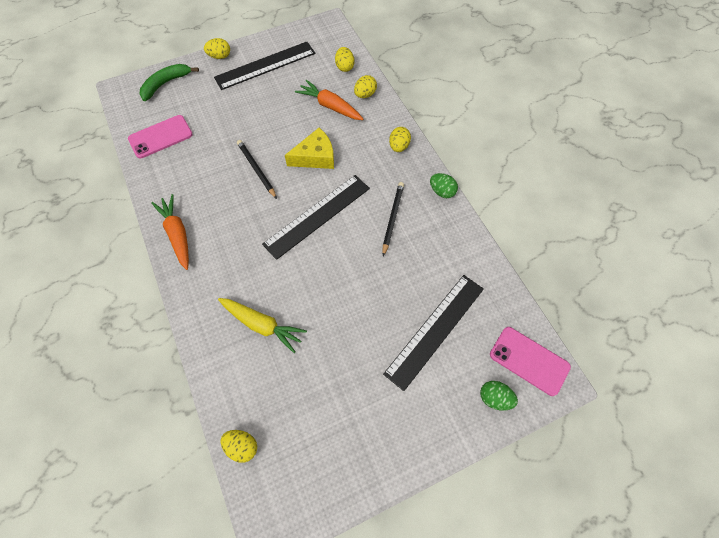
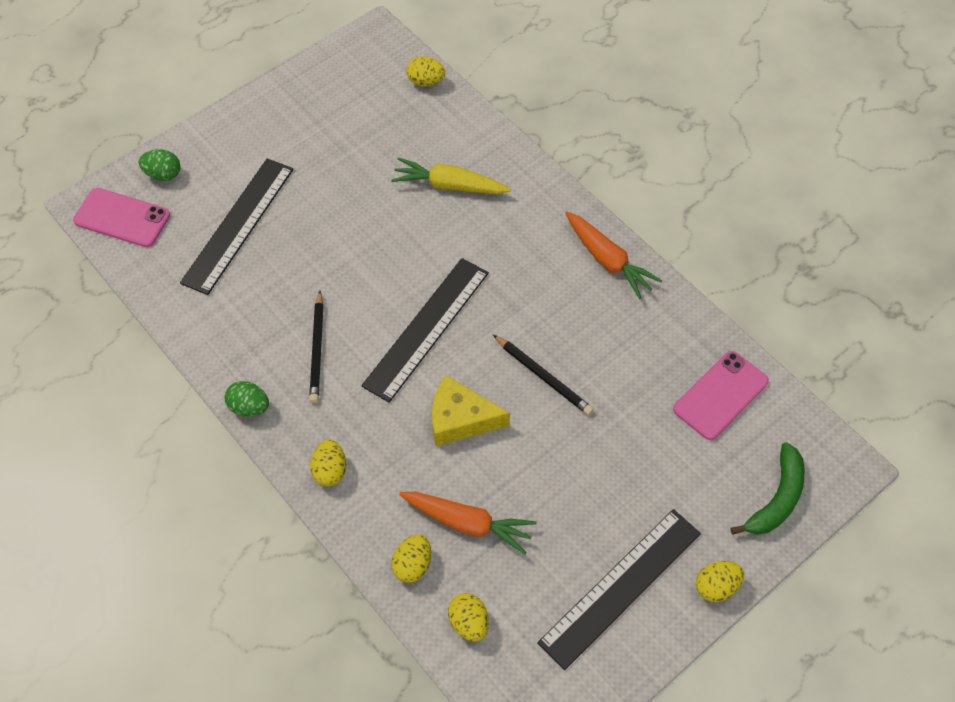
camera: 165 degrees right, 5 degrees down
yellow cheese [285,128,334,169] -> yellow cheese turned 45 degrees clockwise [432,375,510,446]

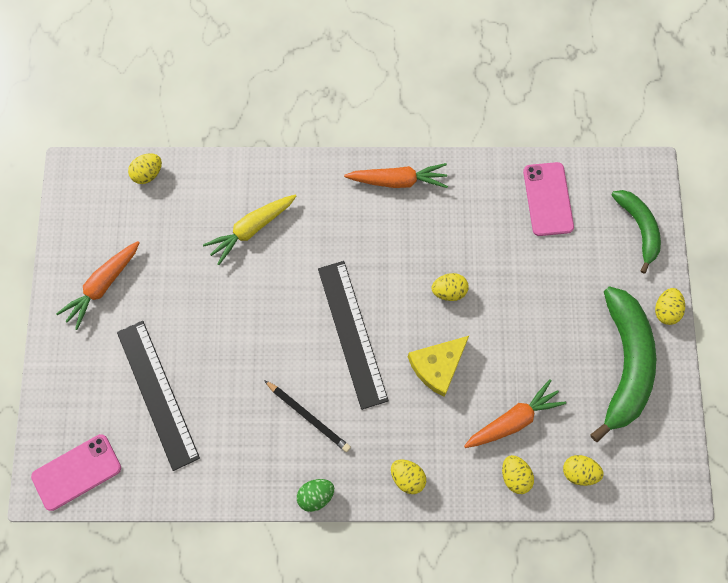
camera: 50 degrees left, 15 degrees up
green egg [139,149,181,181] -> none
black pencil [493,335,594,415] -> yellow egg [432,273,469,301]
black ruler [537,509,701,670] -> green banana [590,286,656,442]
none -> orange carrot [56,241,140,330]

